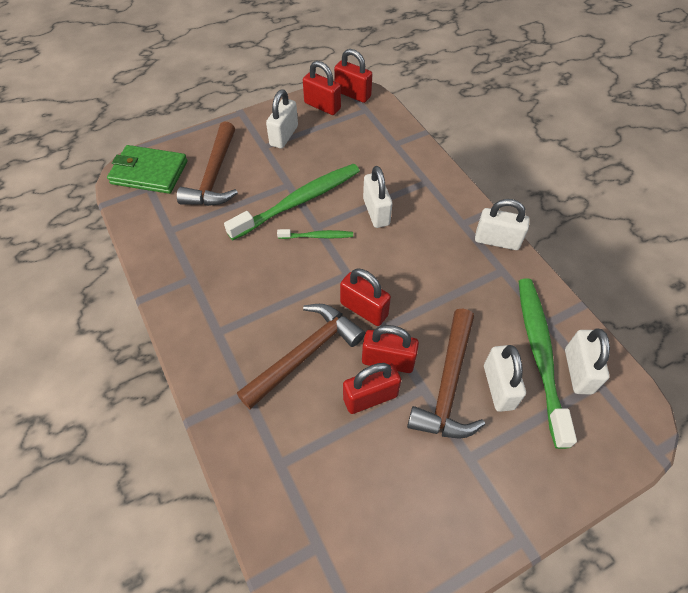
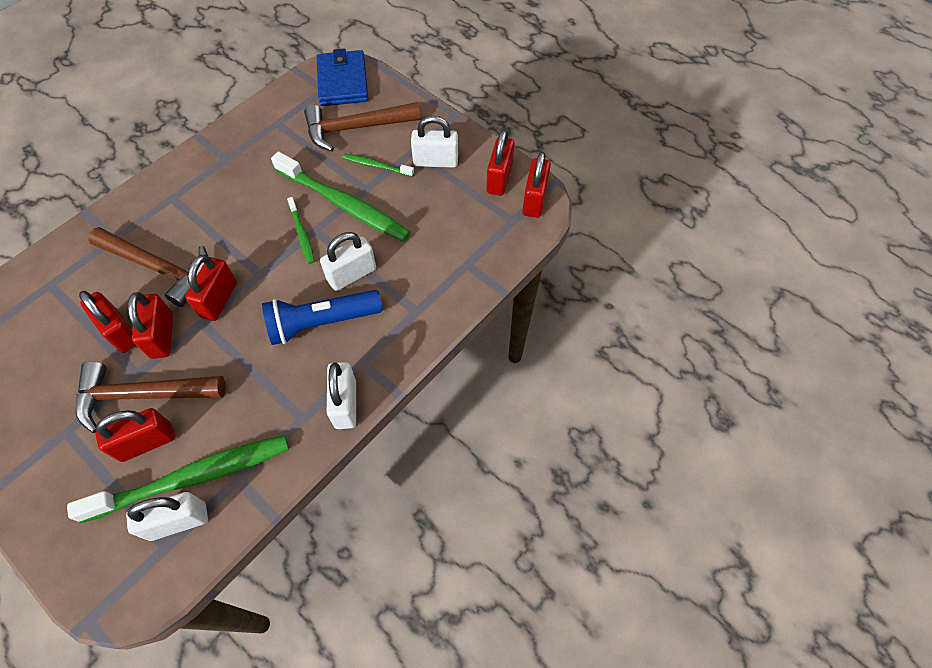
camera: 70 degrees right, 5 degrees up
green wallet [107,145,187,194] -> blue wallet [317,49,368,106]
white padlock [484,345,526,412] -> red padlock [95,408,175,462]
none -> blue flashlight [262,290,383,345]
none -> green toothbrush [342,154,414,177]

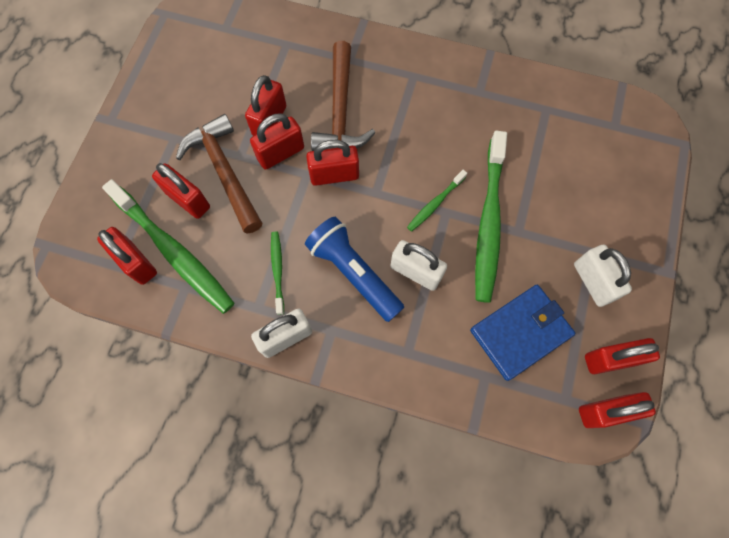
camera: 65 degrees right, 10 degrees up
white padlock [126,492,208,541] -> red padlock [97,227,157,285]
brown hammer [304,102,420,151] -> none
blue wallet [317,49,368,106] -> blue wallet moved to [470,285,575,381]
green toothbrush [342,154,414,177] -> green toothbrush moved to [271,232,284,315]

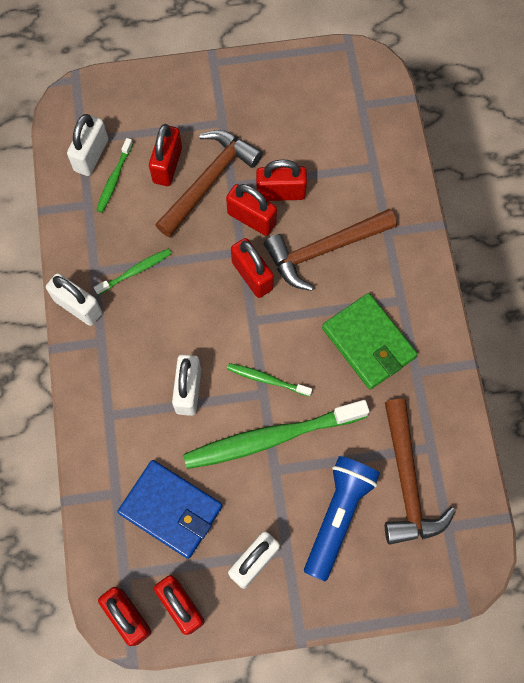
camera: 65 degrees right, 0 degrees up
red padlock [97,227,157,285] -> white padlock [67,114,108,176]
green toothbrush [102,179,234,314] -> green toothbrush [96,138,133,213], size x0.47
blue flashlight [305,217,404,322] -> blue flashlight moved to [304,456,380,581]
none -> green wallet [322,293,418,390]
none -> brown hammer [385,399,456,544]

